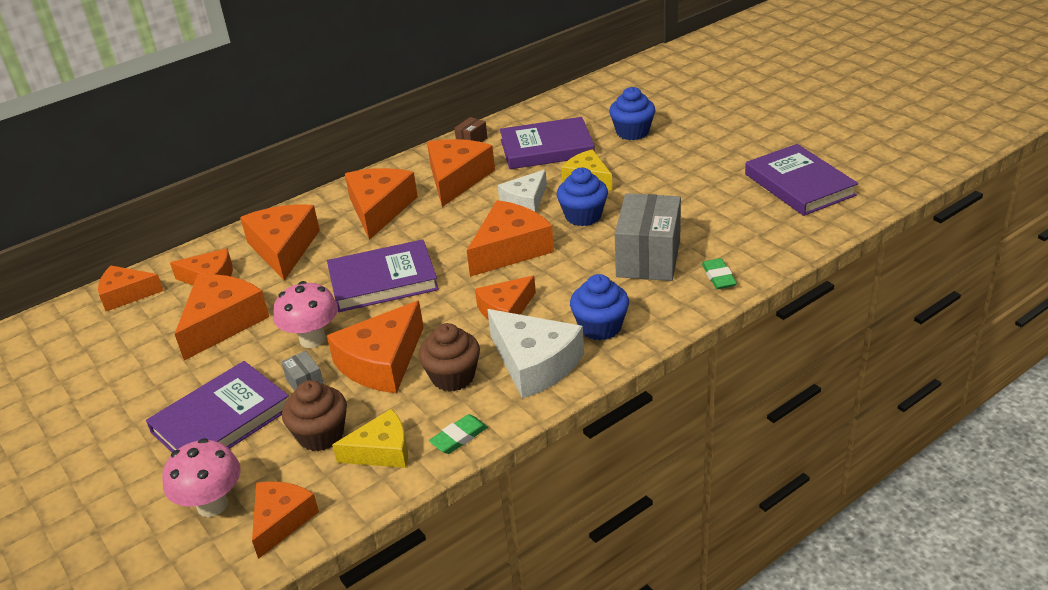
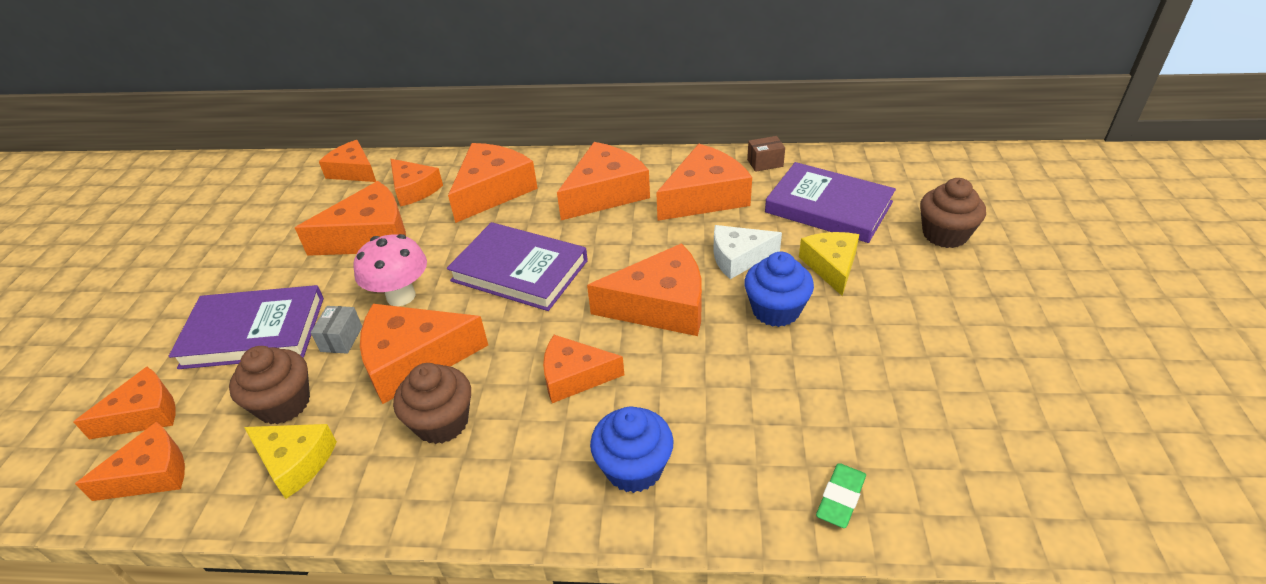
camera: 40 degrees right, 5 degrees up
pink mushroom [162,438,241,517] -> orange cheese [73,367,175,440]
green eraser [429,414,488,454] -> none
white cheese [487,309,584,399] -> none
blue cupcake [609,87,655,140] -> brown cupcake [920,178,986,248]
grey box [615,193,681,281] -> none
purple book [745,144,858,216] -> none

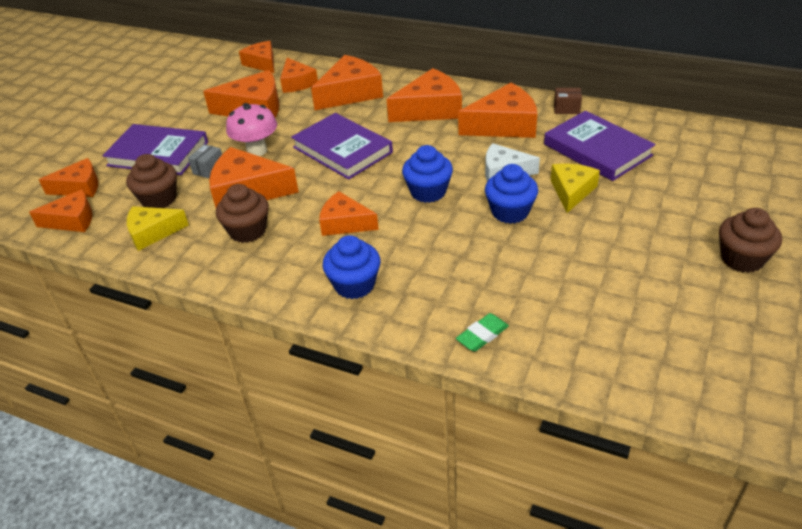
camera: 20 degrees right, 0 degrees up
yellow cheese [244,424,337,499] -> yellow cheese turned 120 degrees clockwise [127,206,189,251]
orange cheese [587,243,702,336] -> blue cupcake [402,145,453,203]
brown cupcake [920,178,986,248] -> brown cupcake moved to [719,208,782,273]

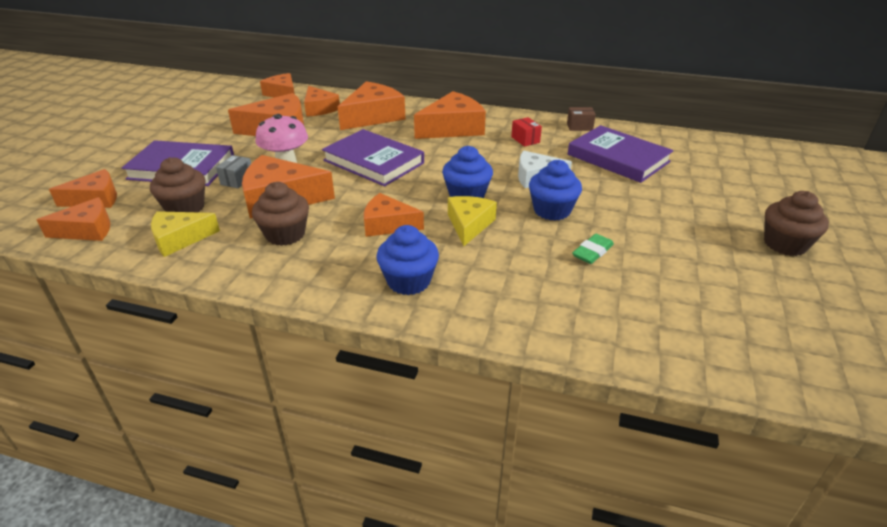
camera: 10 degrees left, 5 degrees down
green eraser [456,313,509,352] -> green eraser moved to [572,234,614,264]
orange cheese [458,83,537,138] -> red box [511,117,542,147]
yellow cheese [551,163,600,213] -> yellow cheese moved to [448,196,497,246]

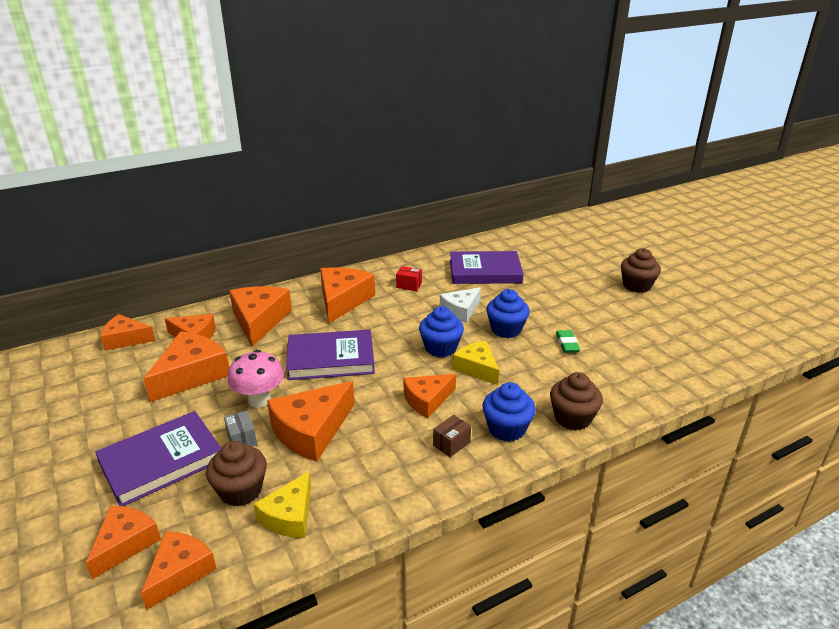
camera: 45 degrees left, 5 degrees down
brown cupcake [252,182,309,246] -> brown cupcake moved to [550,372,603,430]
brown box [567,107,596,131] -> brown box moved to [433,415,471,457]

